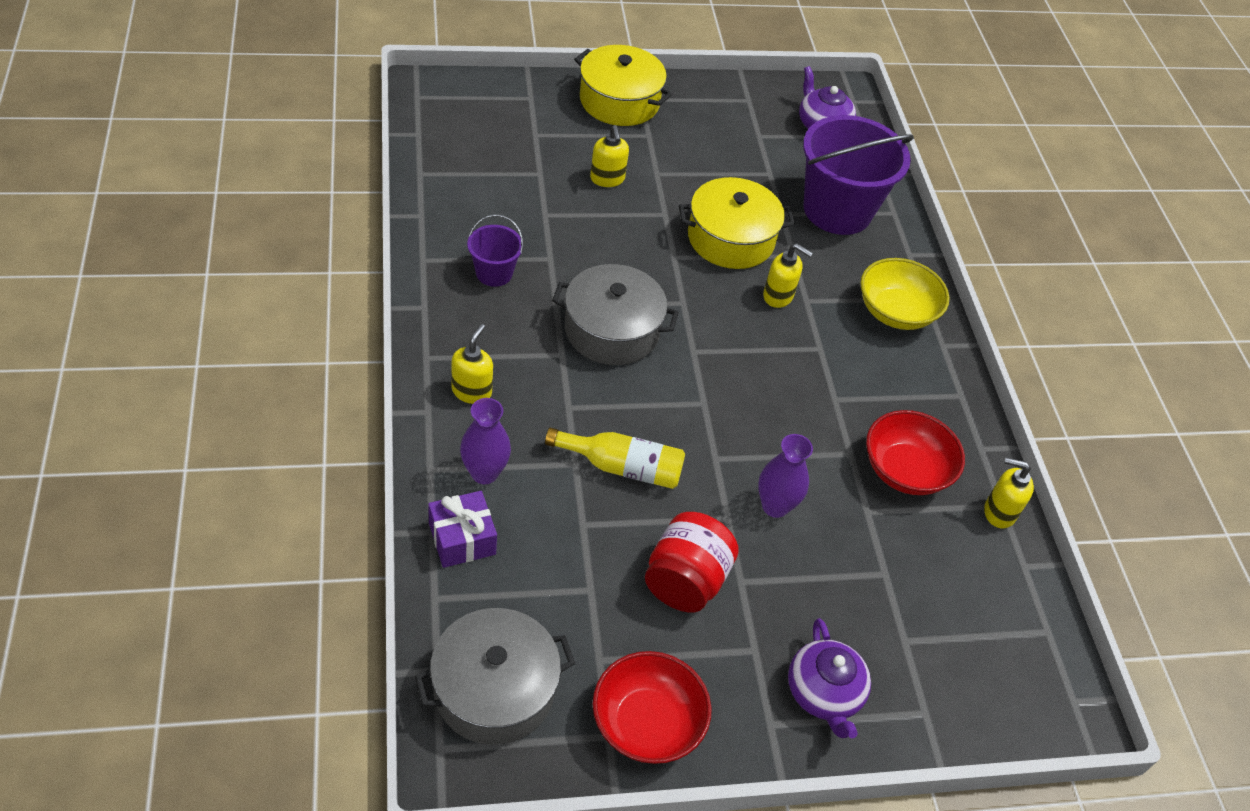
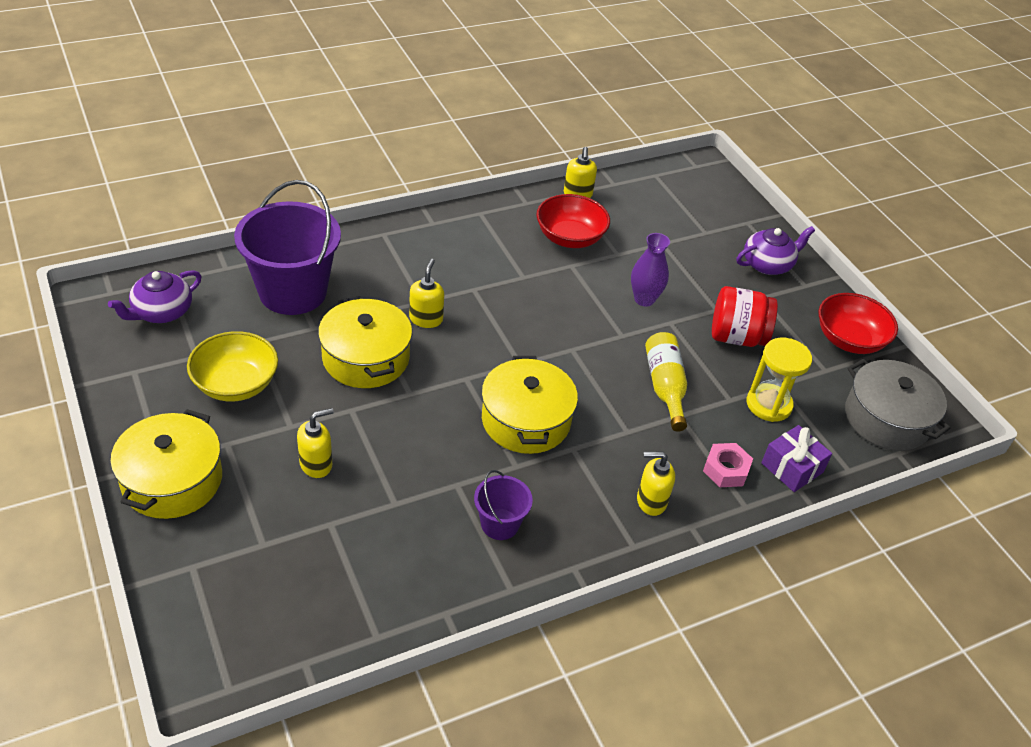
camera: 105 degrees left, 5 degrees down
purple vase [460,398,511,484] -> pink nut [703,443,753,487]
grey pot [552,264,679,365] -> yellow pot [481,356,578,454]
yellow bowl [860,258,950,330] -> yellow bowl moved to [187,331,278,402]
none -> yellow hourglass [747,338,812,422]

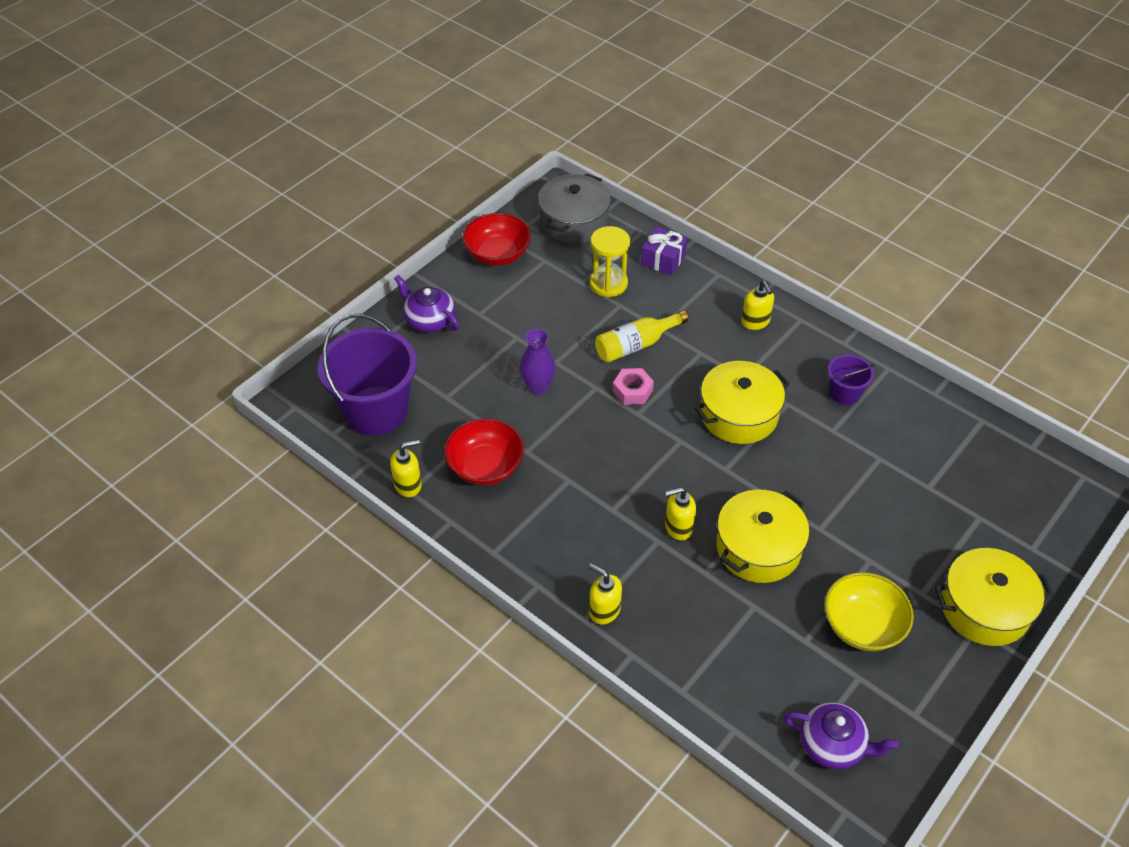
camera: 110 degrees left, 5 degrees up
purple bucket [234,180,341,315] -> purple bucket moved to [318,314,417,436]
yellow soap dispenser [297,408,334,478] -> yellow soap dispenser moved to [589,564,622,625]
pink nut [703,443,753,487] -> pink nut moved to [613,368,654,405]
red jar [712,286,778,347] -> none

